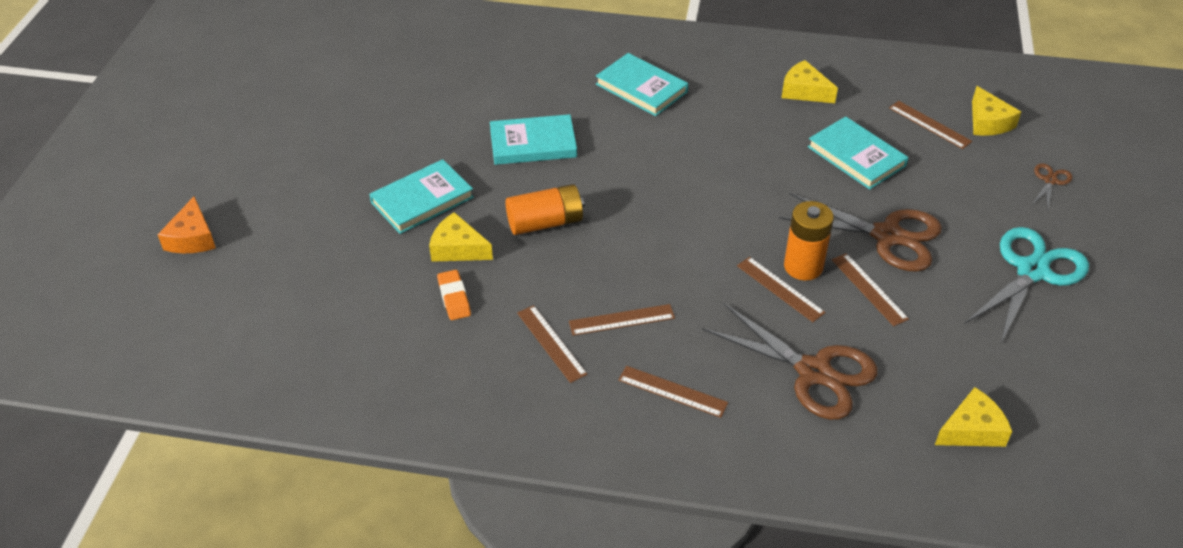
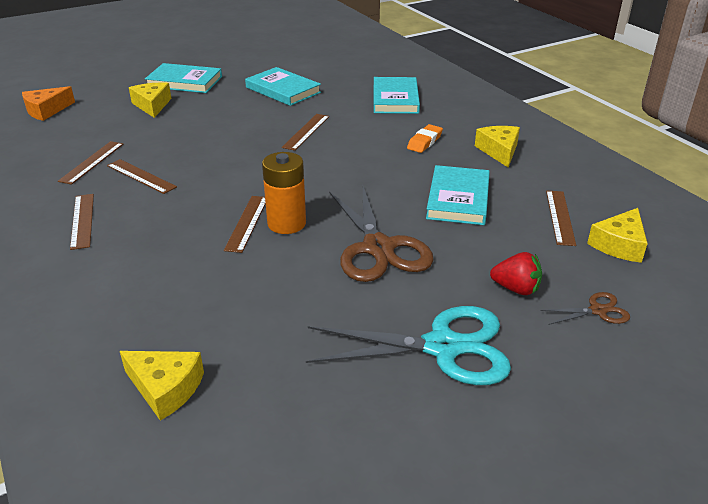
camera: 50 degrees right, 10 degrees down
orange cheese [157,197,216,253] -> orange cheese moved to [22,86,75,121]
orange eraser [437,270,471,320] -> orange eraser moved to [407,124,443,153]
orange battery [506,184,584,235] -> none
brown scissors [702,303,878,420] -> none
brown ruler [832,253,909,326] -> brown ruler moved to [282,114,329,151]
none -> red strawberry [490,252,542,295]

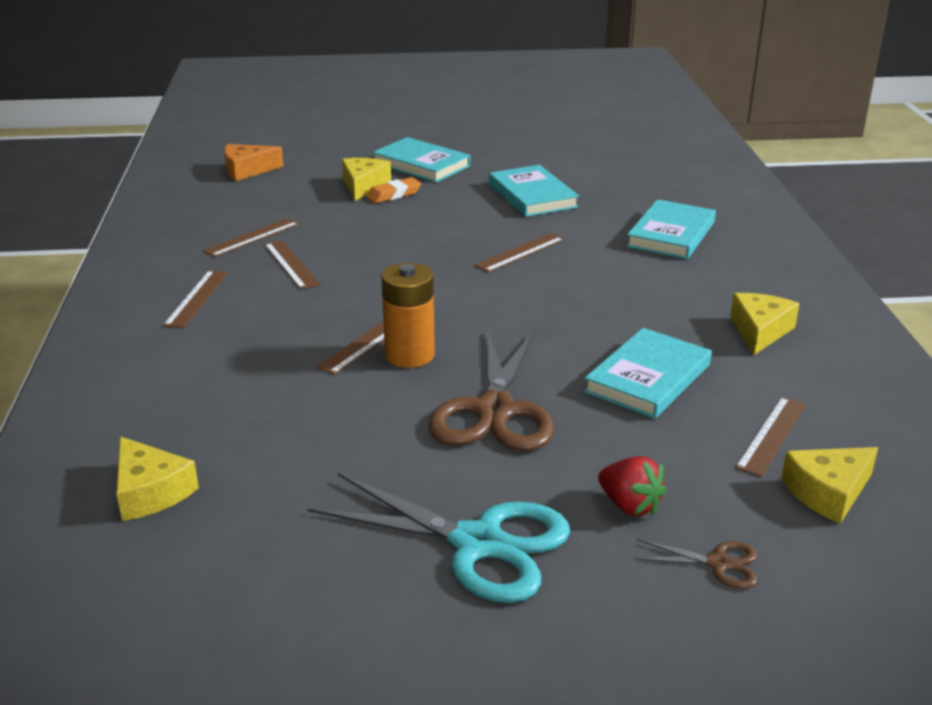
camera: 25 degrees right, 5 degrees down
orange eraser [407,124,443,153] -> orange eraser moved to [366,177,421,203]

